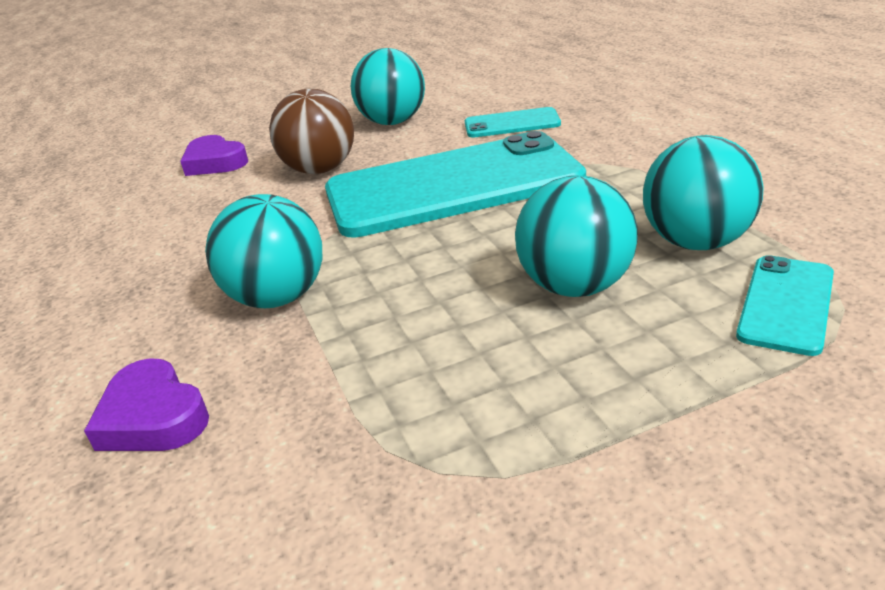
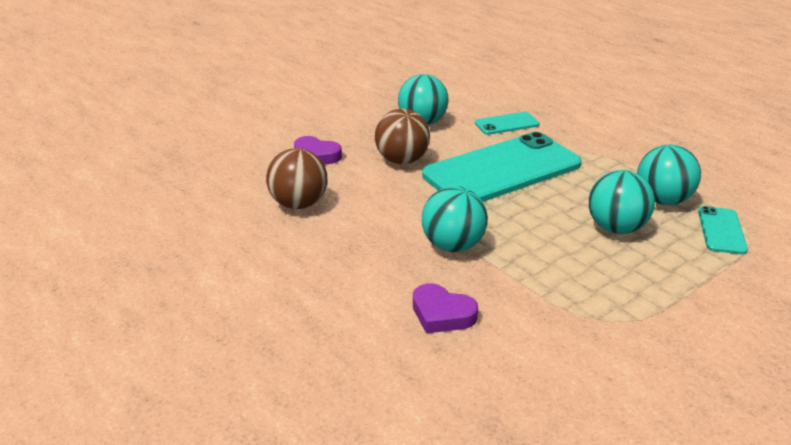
camera: 20 degrees left, 0 degrees up
none -> brown ball [266,148,327,209]

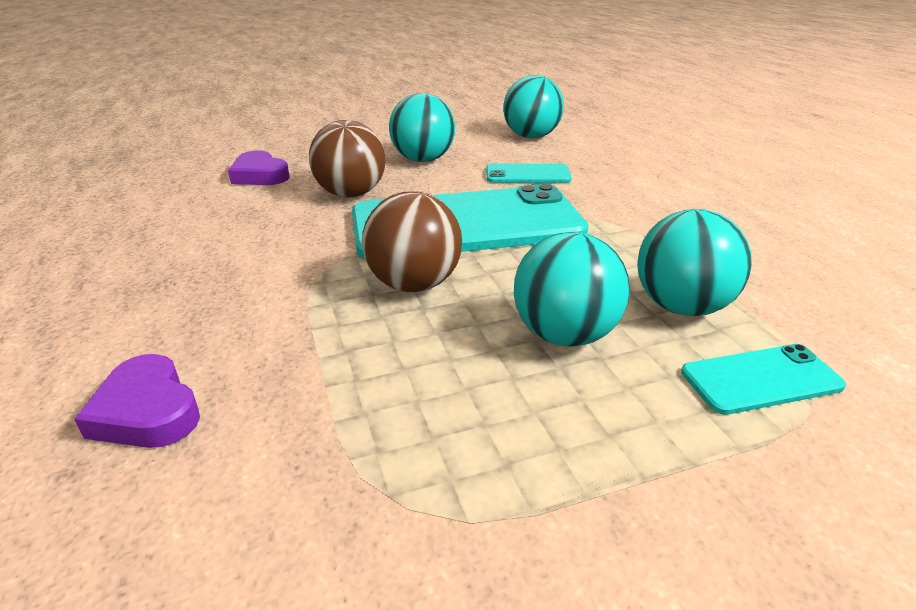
camera: 20 degrees right, 0 degrees up
brown ball [266,148,327,209] -> brown ball moved to [362,191,462,292]
turquoise ball [422,186,488,252] -> turquoise ball moved to [503,75,564,139]
turquoise phone [698,206,748,254] -> turquoise phone turned 45 degrees clockwise [681,344,846,415]

